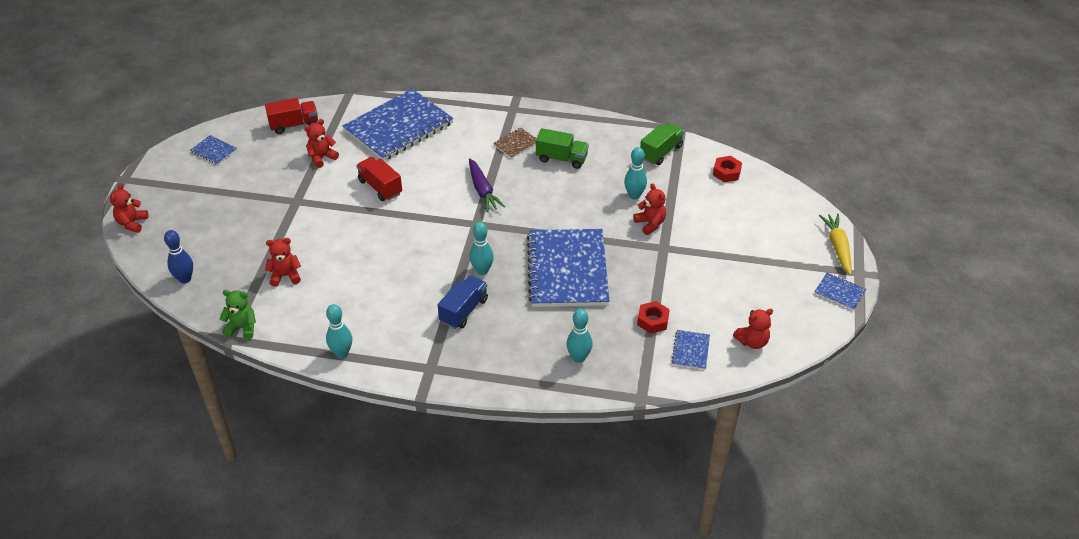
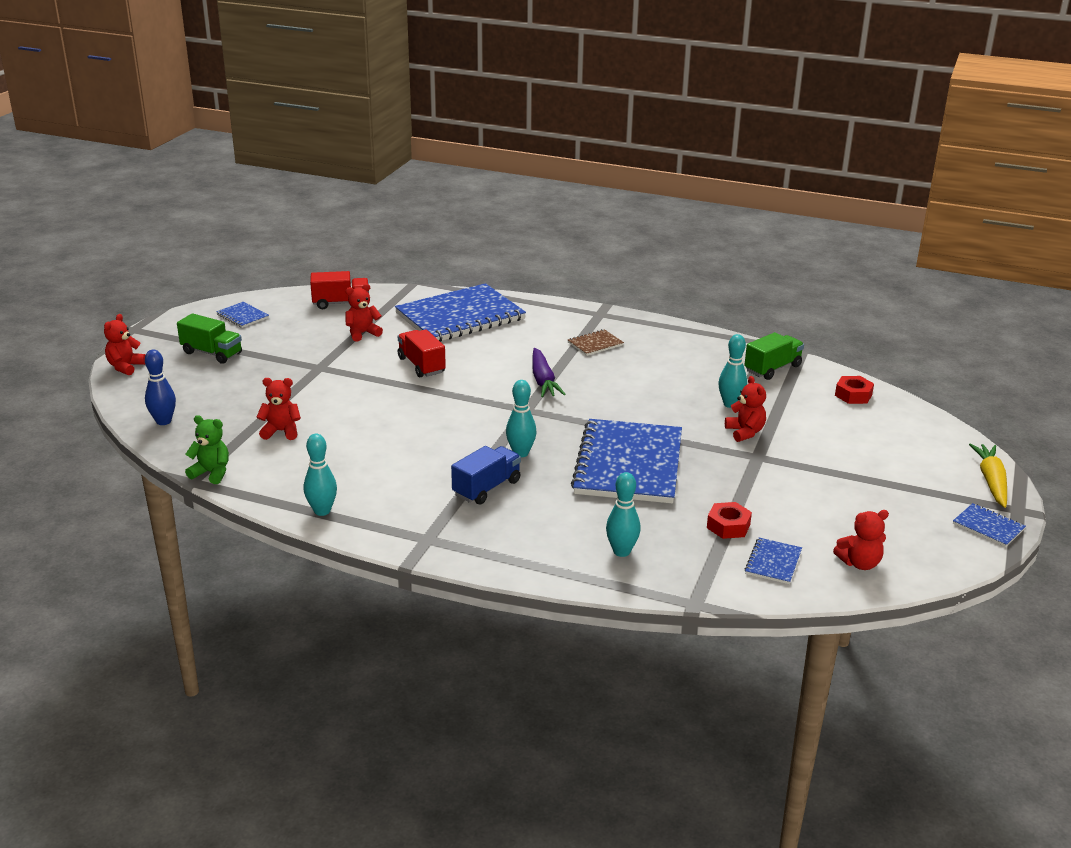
camera: 10 degrees right, 15 degrees down
green truck [536,128,589,169] -> green truck moved to [177,313,242,364]

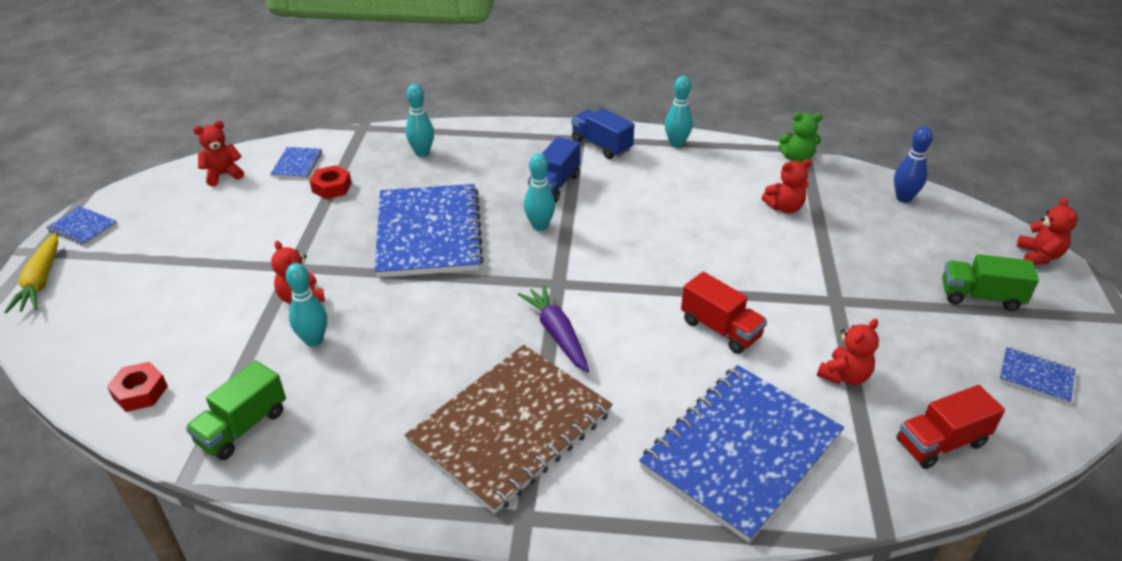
camera: 165 degrees right, 10 degrees up
brown notebook [568,329,624,356] -> brown notebook [404,345,613,514], size x2.42
none -> blue truck [571,108,635,159]

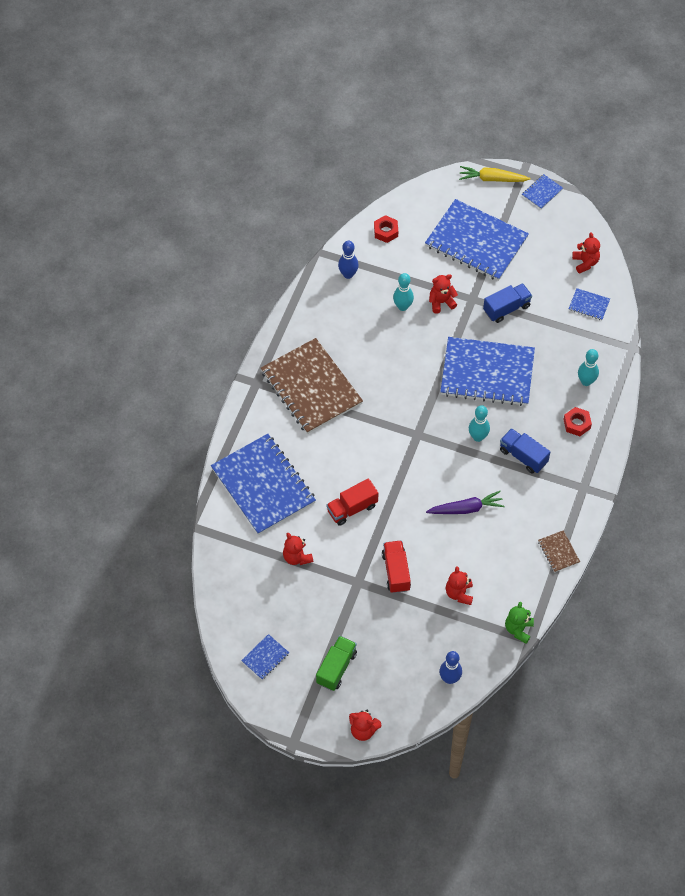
camera: 105 degrees right, 20 degrees up
green truck [186,360,286,460] -> blue bowling pin [338,241,359,279]
red nut [310,165,352,199] -> red nut moved to [563,407,592,436]
purple carrot [517,285,589,372] -> purple carrot moved to [426,491,505,514]
blue truck [571,108,635,159] -> blue truck moved to [483,283,532,323]
turquoise bowling pin [665,76,693,148] -> brown notebook [538,530,580,572]
red truck [896,385,1005,469] -> red truck moved to [382,540,411,593]
none -> blue notebook [425,199,529,281]

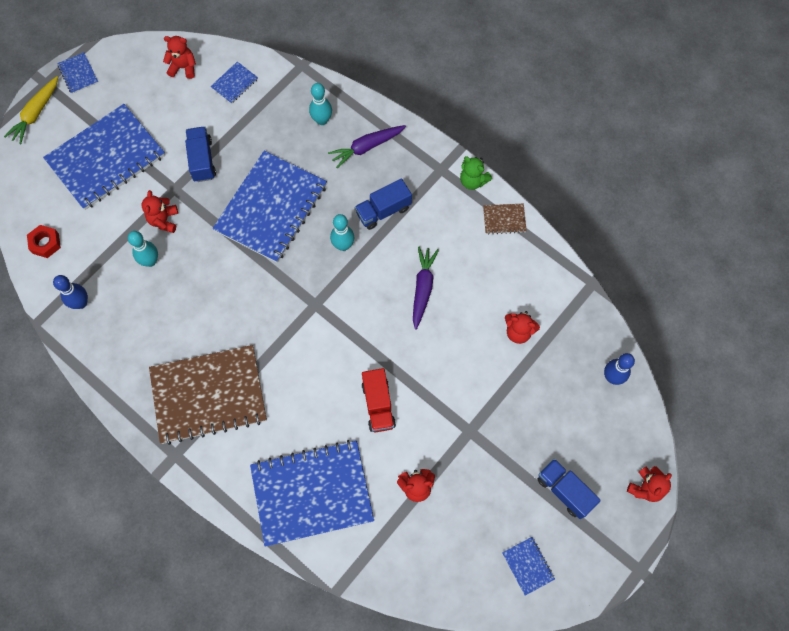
camera: 70 degrees left, 10 degrees up
green truck [316,636,357,691] -> blue truck [537,458,601,519]
red truck [382,540,411,593] -> none
green teddy bear [505,602,534,644] -> green teddy bear moved to [460,157,492,190]
red nut [563,407,592,436] -> purple carrot [328,125,406,168]

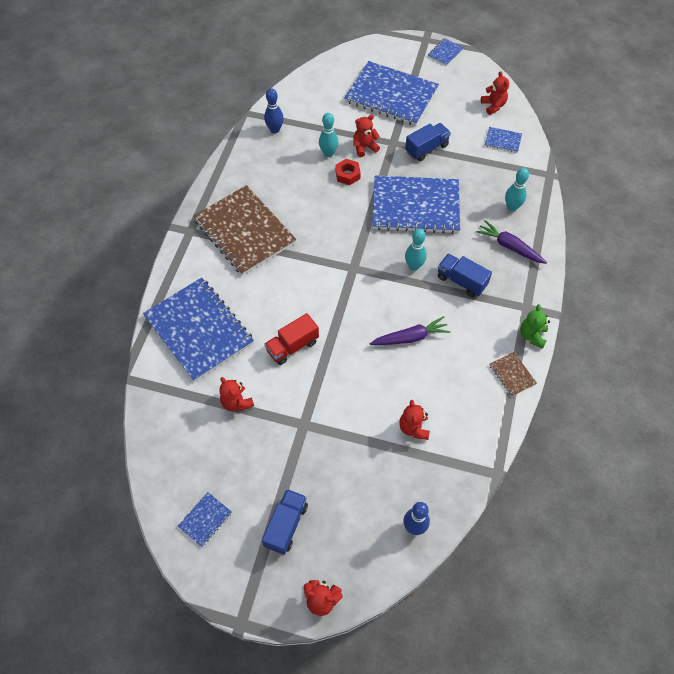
camera: 65 degrees right, 10 degrees down
yellow carrot [4,76,58,144] -> none
red nut [27,225,61,258] -> red nut moved to [335,159,361,185]

